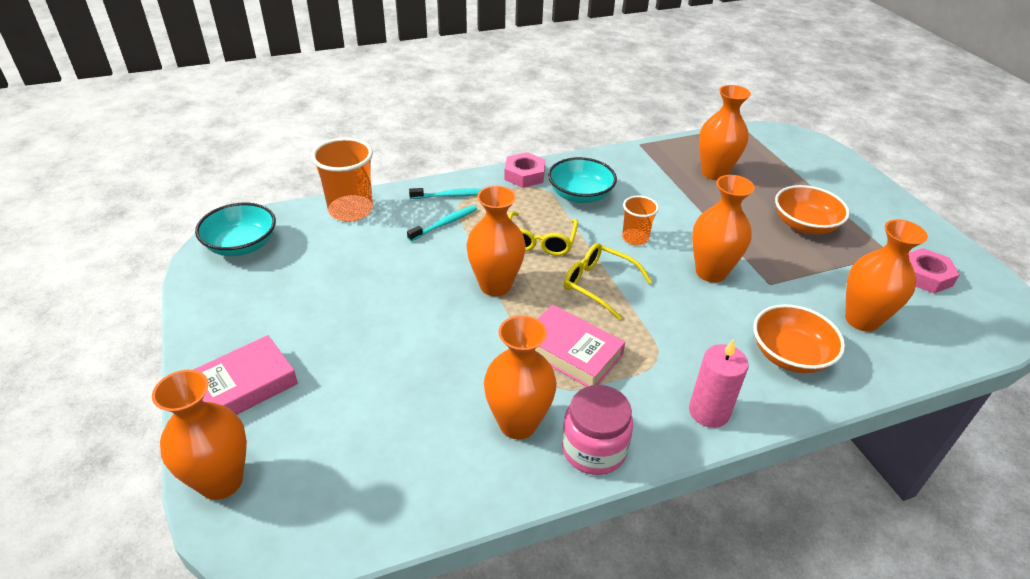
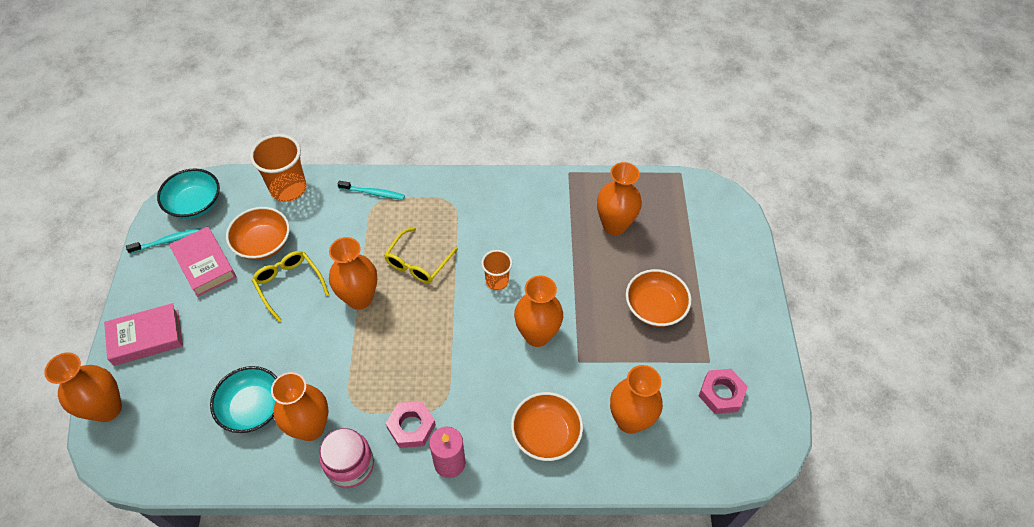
camera: 20 degrees right, 15 degrees up
turquoise toothbrush [407,205,477,241] -> turquoise toothbrush moved to [126,228,201,254]
pink nut [504,152,545,188] -> pink nut moved to [386,401,436,448]
pink book [535,305,625,387] -> pink book moved to [169,226,236,297]
turquoise bowl [548,157,617,203] -> turquoise bowl moved to [210,366,277,433]
yellow glasses [564,243,652,320] -> yellow glasses moved to [252,251,329,322]
none -> orange bowl [226,207,290,260]

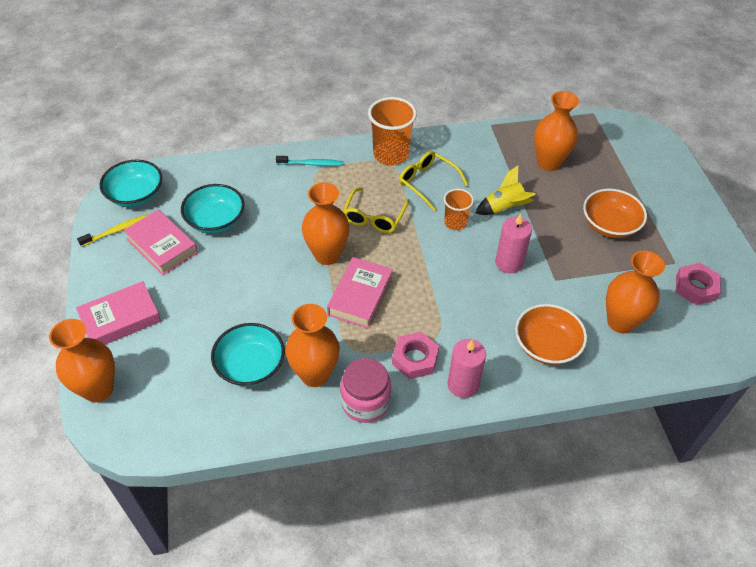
camera: 10 degrees left, 5 degrees down
turquoise toothbrush [126,228,201,254] -> yellow toothbrush [77,214,148,247]
orange bowl [226,207,290,260] -> turquoise bowl [181,184,244,234]
orange cup [250,134,307,202] -> orange cup moved to [368,97,417,165]
yellow glasses [252,251,329,322] -> yellow glasses moved to [399,151,468,211]
orange vase [514,276,563,347] -> pink candle [495,214,532,273]
none -> pink book [327,257,393,329]
none -> yellow rocket [475,166,536,215]

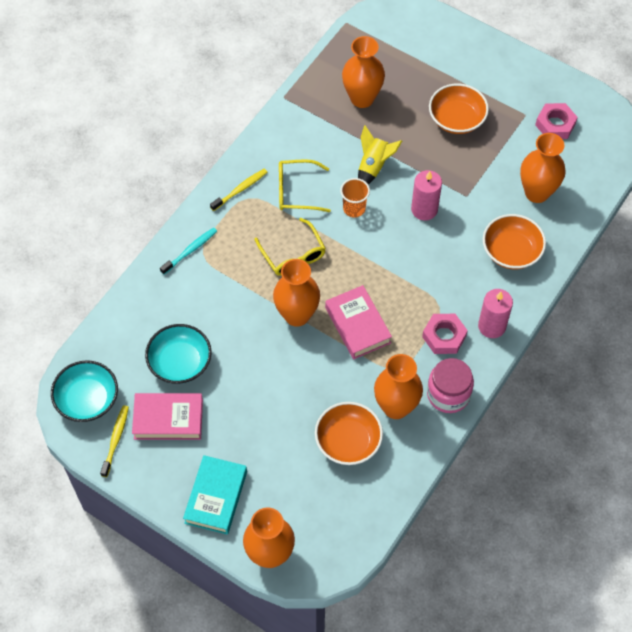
camera: 45 degrees left, 10 degrees up
pink book [76,281,161,345] -> turquoise book [183,455,247,535]
turquoise bowl [211,323,285,387] -> orange bowl [315,402,383,465]
orange cup [368,97,417,165] -> yellow toothbrush [210,169,267,211]

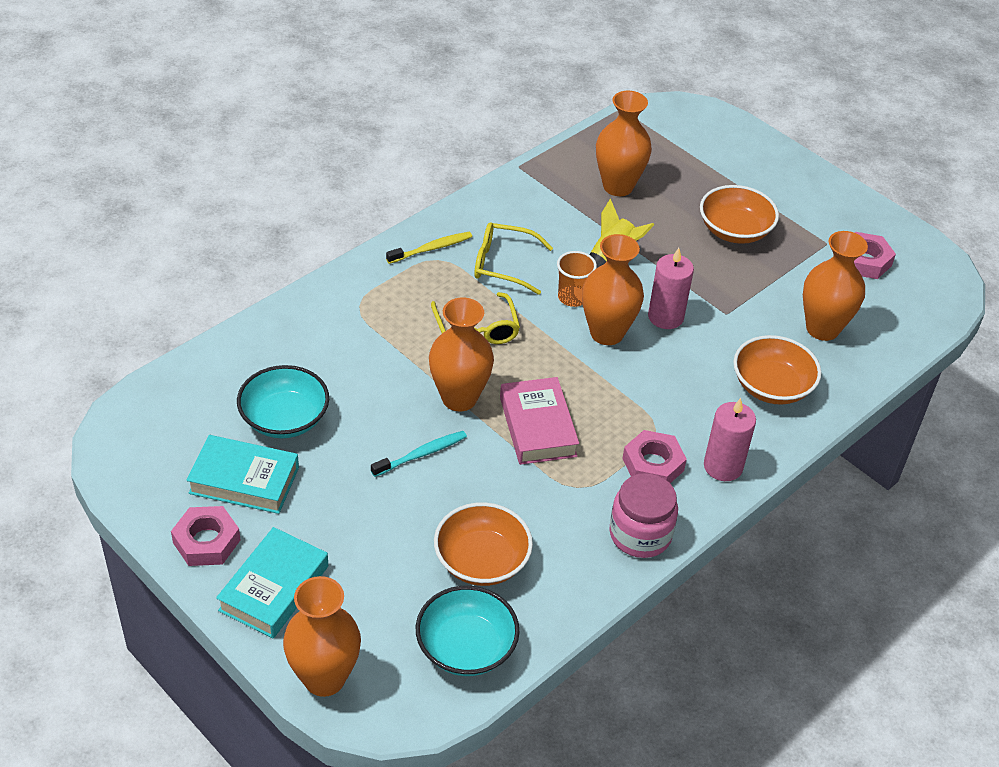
camera: 10 degrees right, 15 degrees down
turquoise bowl [51,360,118,422] -> turquoise bowl moved to [416,586,520,676]
yellow toothbrush [100,405,129,477] -> none
pink book [132,393,203,440] -> turquoise book [186,435,299,514]
turquoise toothbrush [160,227,217,275] -> turquoise toothbrush moved to [371,431,467,477]
orange vase [374,354,423,419] -> orange vase moved to [582,234,644,345]
none -> pink nut [171,506,241,566]

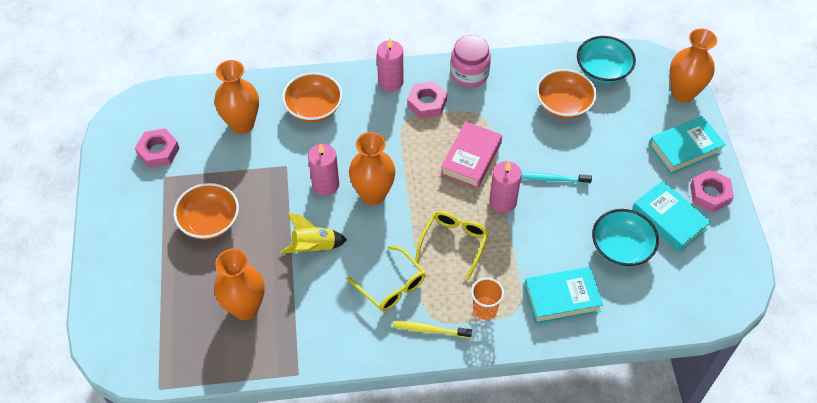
camera: 140 degrees left, 10 degrees up
orange vase [429,298,494,411] -> pink candle [489,161,522,213]
orange cup [557,251,597,307] -> orange cup moved to [471,278,504,320]
none -> turquoise book [524,267,603,324]

